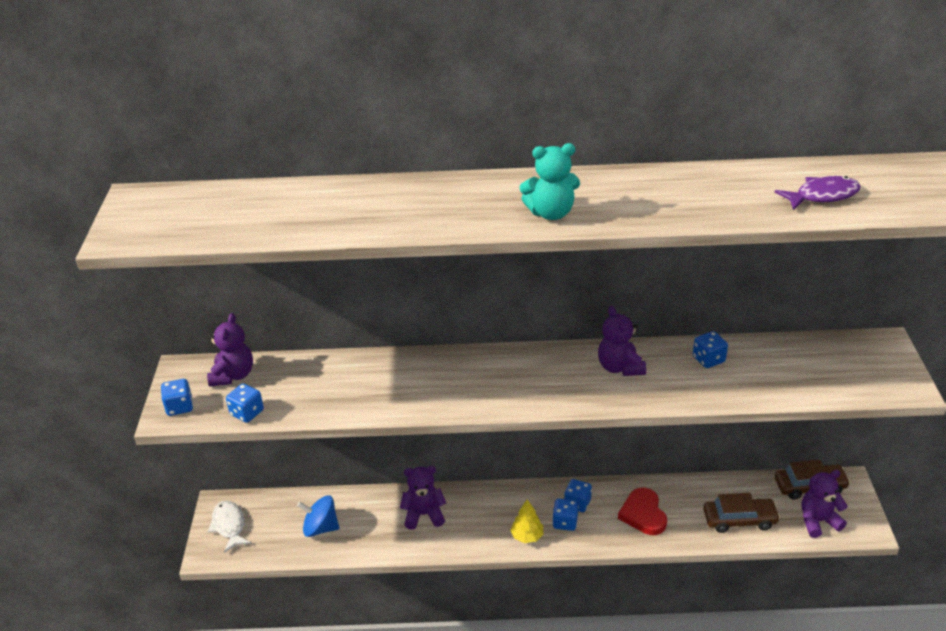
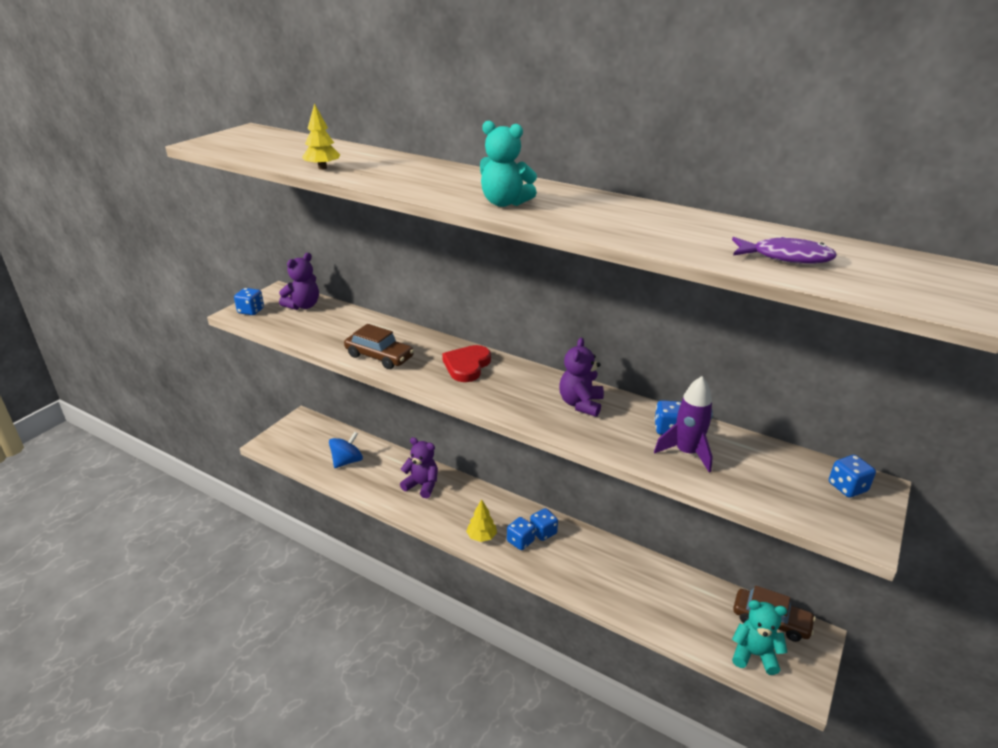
camera: 30 degrees right, 5 degrees down
white fish [208,501,251,553] -> none
blue dice [226,384,264,423] -> blue dice moved to [829,455,876,497]
blue spinning top [297,496,339,537] -> blue spinning top turned 90 degrees clockwise [329,432,363,468]
red heart [618,488,667,535] -> red heart moved to [442,345,491,382]
brown car [703,493,780,533] -> brown car moved to [344,324,414,369]
purple teddy bear [802,470,848,538] -> turquoise teddy bear [732,600,788,675]
none -> yellow tree [302,103,340,170]
none -> purple rocket [654,376,713,472]

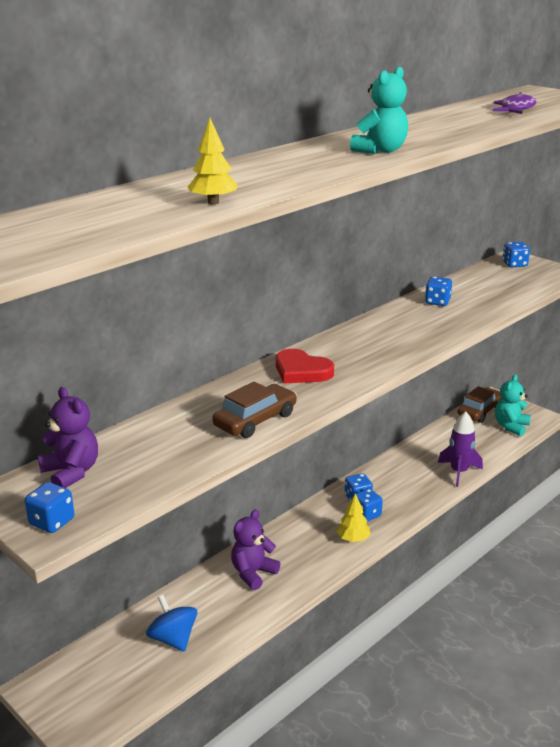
camera: 75 degrees left, 5 degrees down
purple teddy bear [559,338,604,417] -> none
purple rocket [654,376,713,472] -> purple rocket moved to [438,412,483,487]

